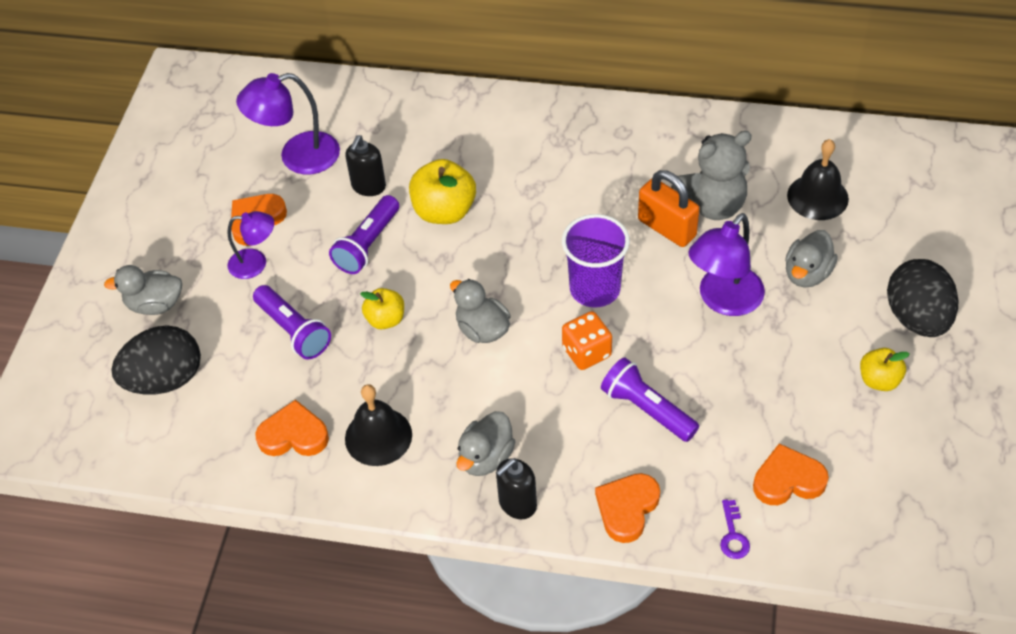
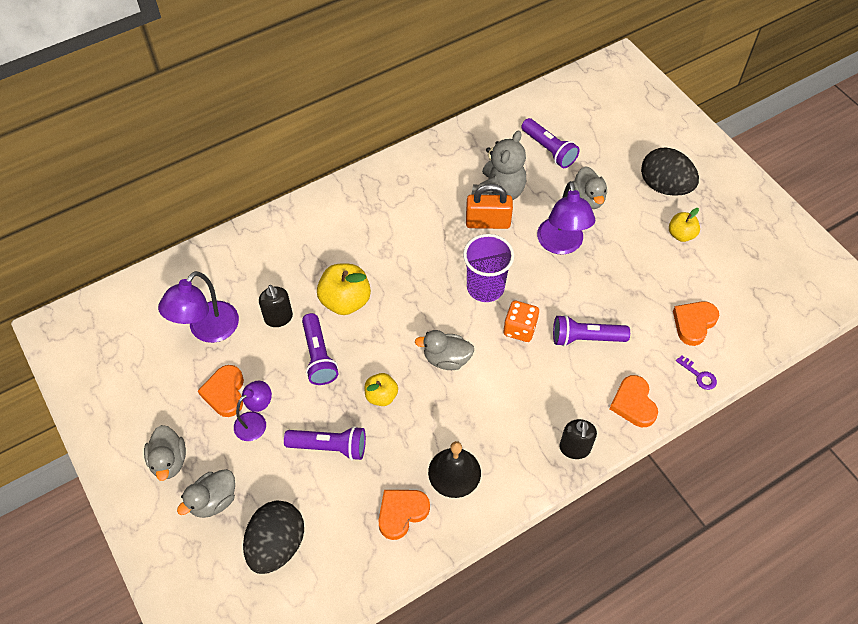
camera: 45 degrees left, 5 degrees up
grey duck [456,411,515,476] -> grey duck moved to [144,425,186,481]
black bell [787,139,849,220] -> purple flashlight [521,118,580,168]

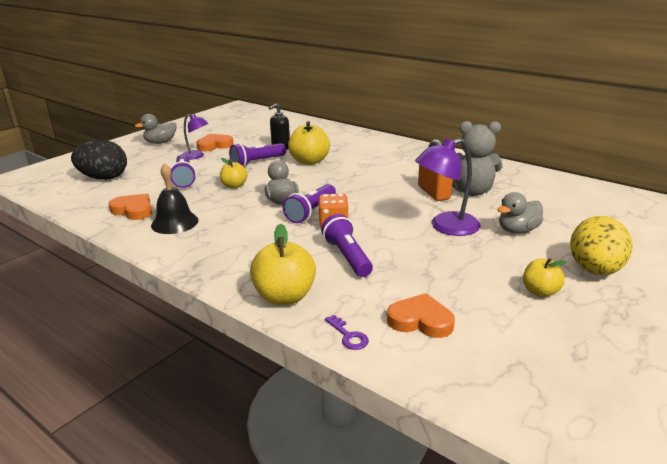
camera: 70 degrees right, 30 degrees down
purple lamp [158,271,239,343] -> none
grey duck [177,469,235,518] -> none
purple cup [463,234,514,302] -> none
purple flashlight [521,118,580,168] -> purple flashlight moved to [283,184,336,223]
black soap dispenser [559,419,597,459] -> none
orange heart [609,375,658,427] -> yellow apple [250,223,316,305]
black egg [641,148,699,196] -> yellow egg [570,216,633,275]
purple key [676,355,717,390] -> purple key turned 60 degrees counterclockwise [325,315,369,350]

